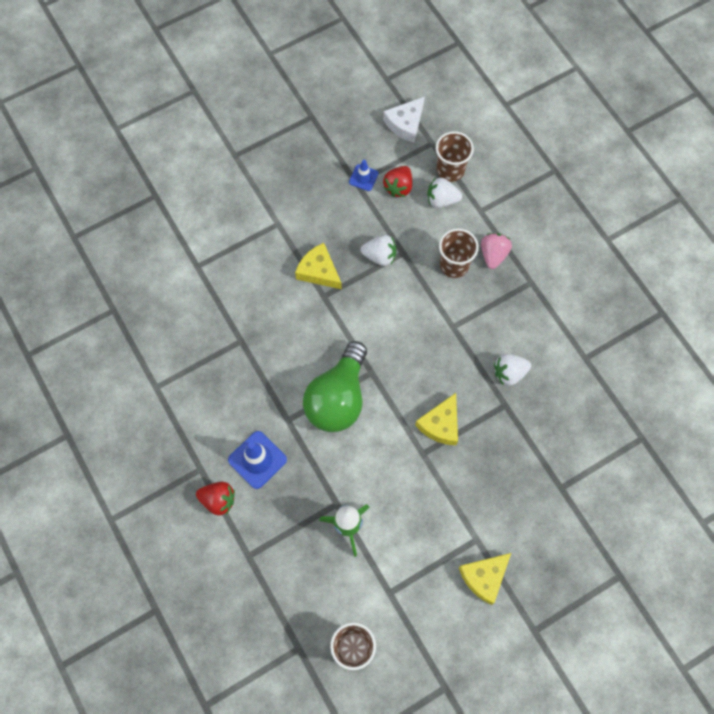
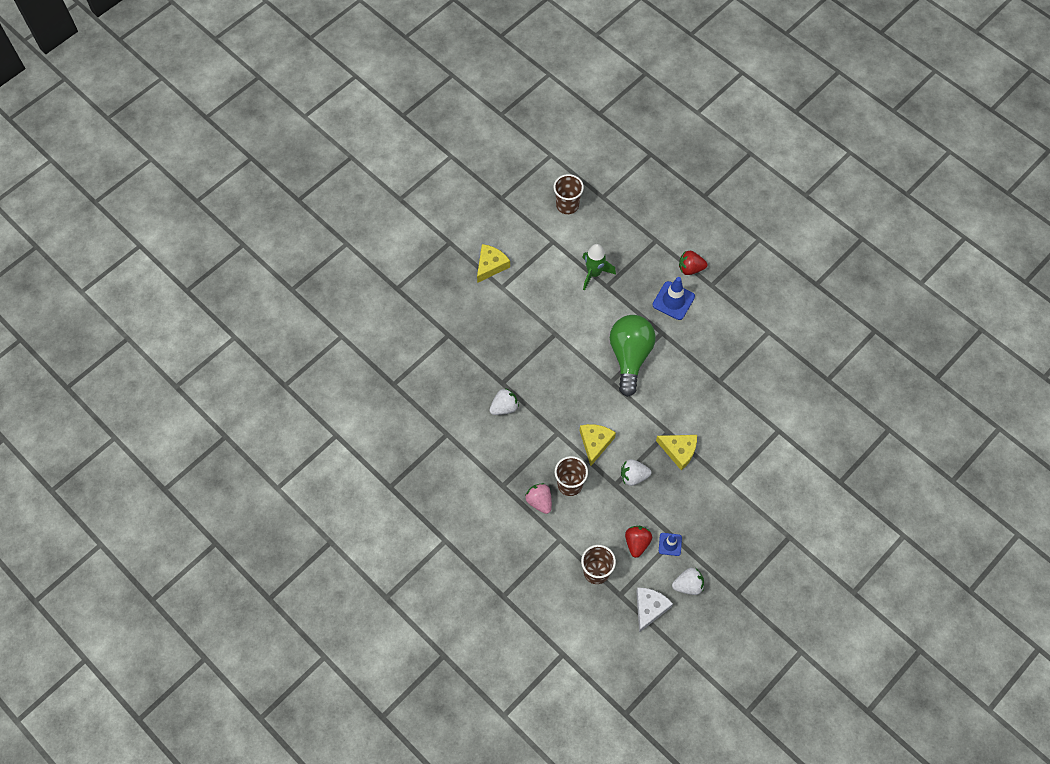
camera: 165 degrees right, 5 degrees down
yellow cheese [415,393,458,445] -> yellow cheese moved to [580,424,616,466]
white strawberry [427,178,462,208] -> white strawberry moved to [672,568,704,595]
pink strawberry [481,233,512,269] -> pink strawberry turned 150 degrees clockwise [525,483,552,514]

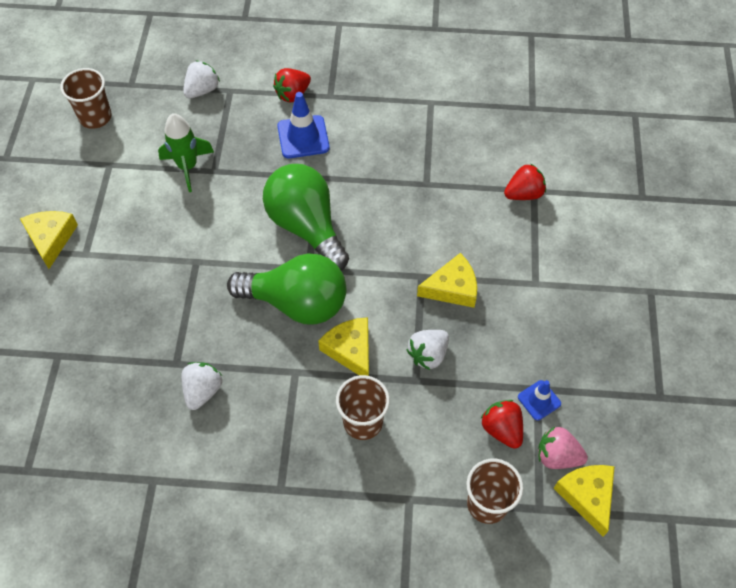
camera: 40 degrees left, 5 degrees down
pink strawberry [525,483,552,514] -> pink strawberry moved to [538,427,588,469]
white cheese [636,588,673,633] -> yellow cheese [554,465,615,537]
white strawberry [672,568,704,595] -> white strawberry moved to [183,60,220,98]
none -> green light bulb [227,253,346,324]
none -> red strawberry [504,163,546,200]

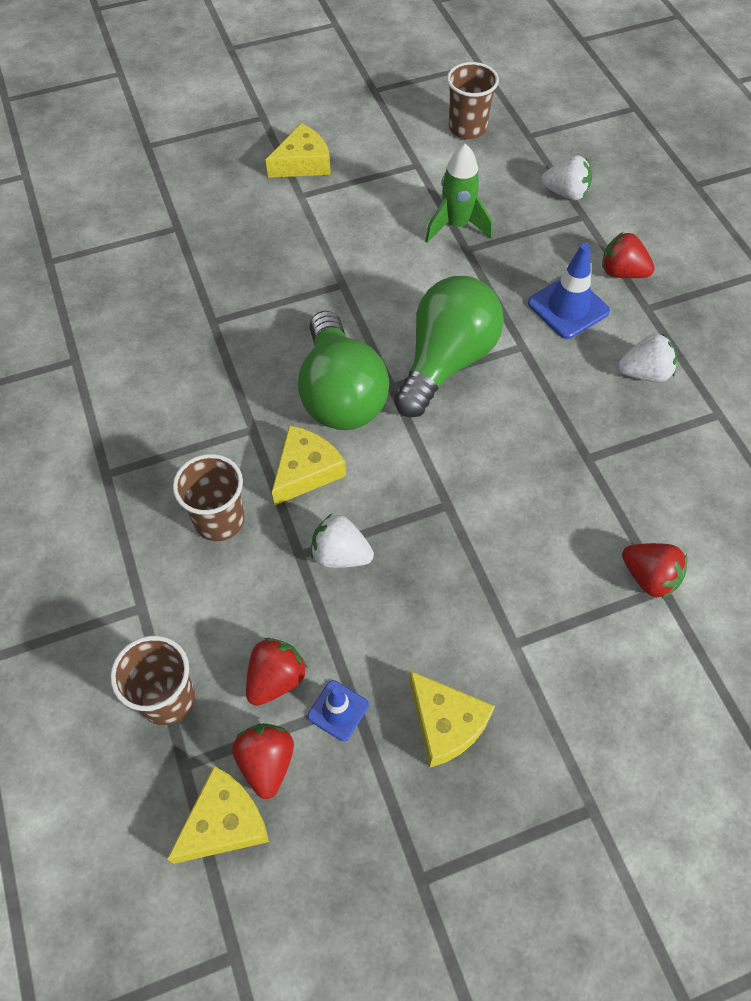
camera: 65 degrees right, 0 degrees up
white strawberry [181,362,222,410] -> white strawberry moved to [618,333,677,382]
yellow cheese [417,253,477,308] -> yellow cheese moved to [409,671,495,767]
pink strawberry [538,427,588,469] -> red strawberry [232,723,294,799]

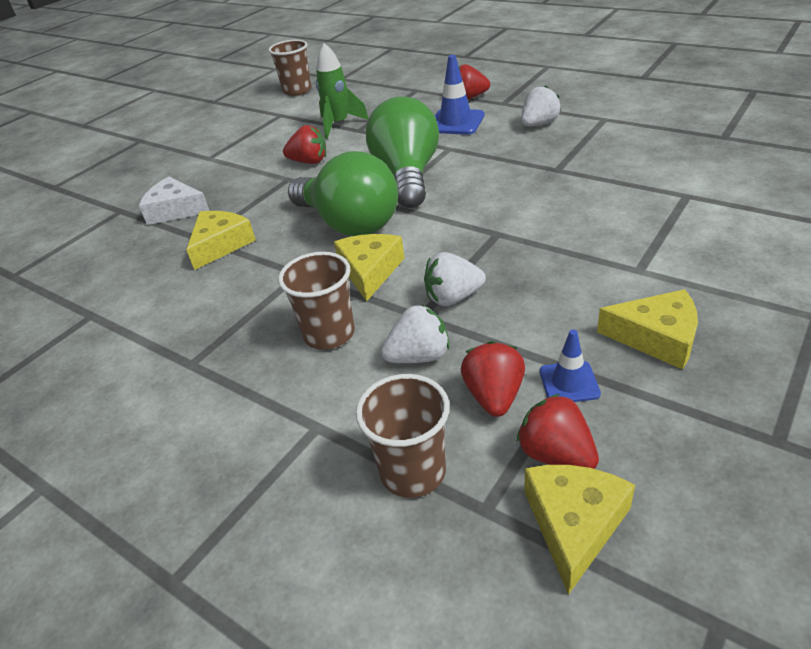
camera: 30 degrees left, 20 degrees down
yellow cheese [266,123,331,178] -> yellow cheese moved to [186,211,256,270]
white strawberry [541,155,592,200] -> white strawberry moved to [381,304,450,363]
red strawberry [622,543,687,599] -> red strawberry moved to [283,125,326,164]
none -> white cheese [139,177,209,225]

